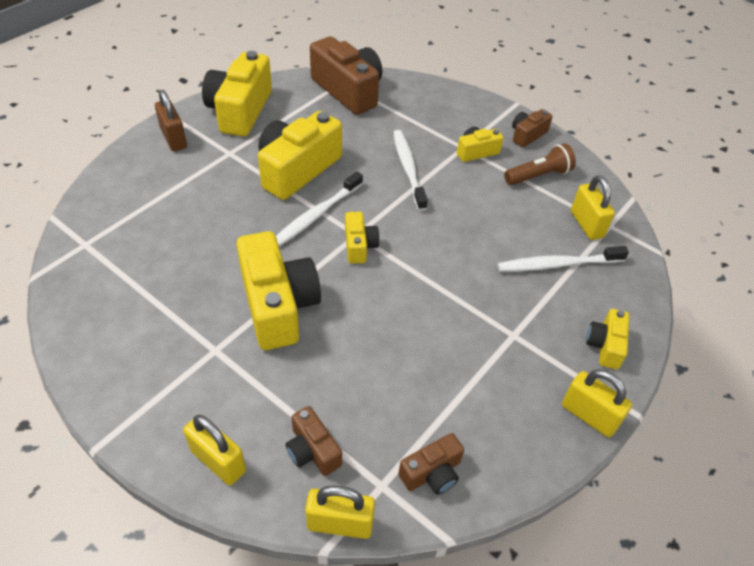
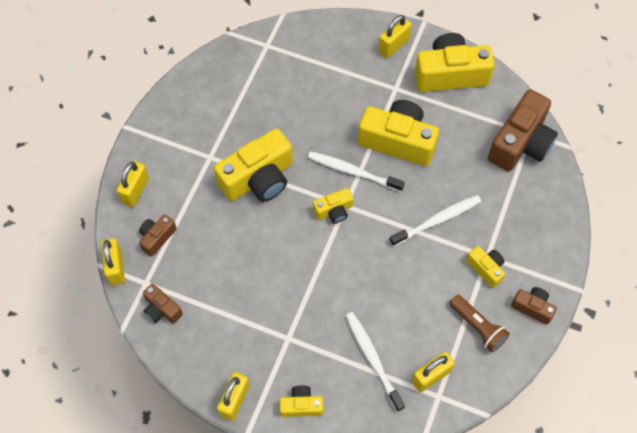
camera: 75 degrees right, 15 degrees up
brown padlock [155,90,187,151] -> yellow padlock [378,15,411,58]

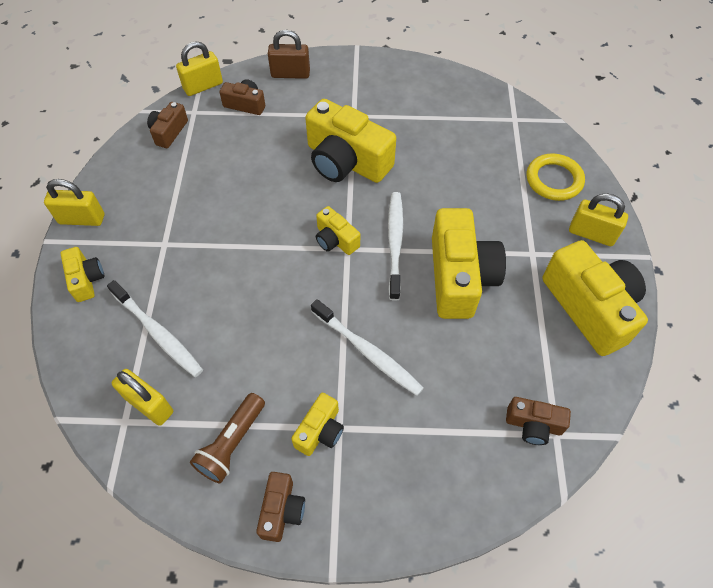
camera: 70 degrees right, 5 degrees down
yellow padlock [117,161,149,207] -> brown padlock [268,30,310,79]
white toothbrush [345,312,405,412] -> white toothbrush turned 90 degrees clockwise [107,280,203,377]
brown camera [488,89,558,172] -> brown camera [506,397,571,445], size x0.50
none -> yellow ring [527,153,585,201]

